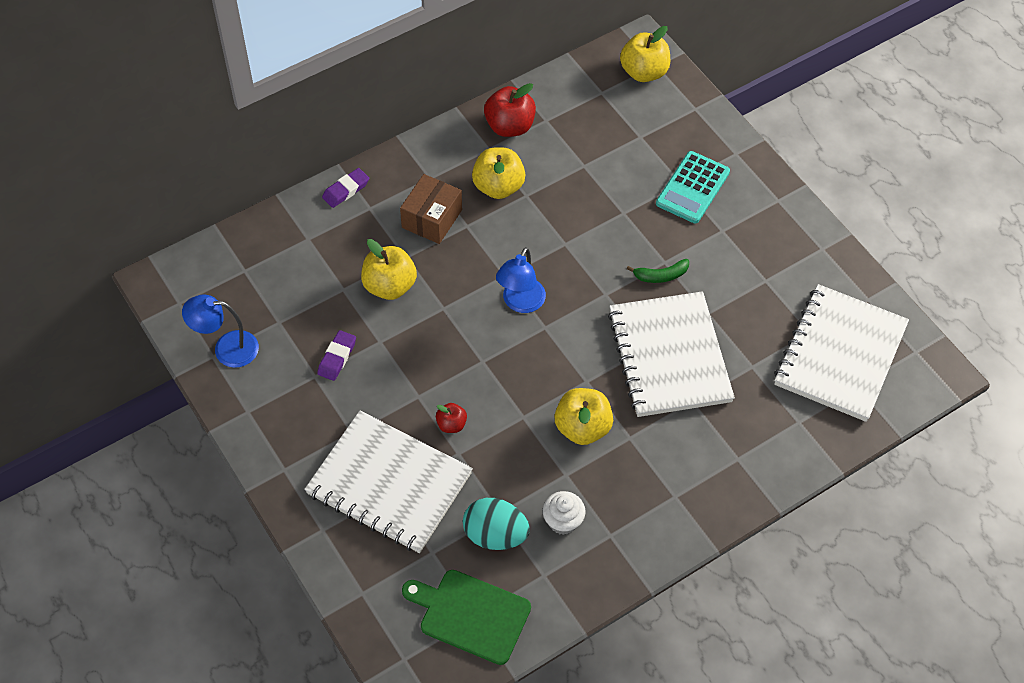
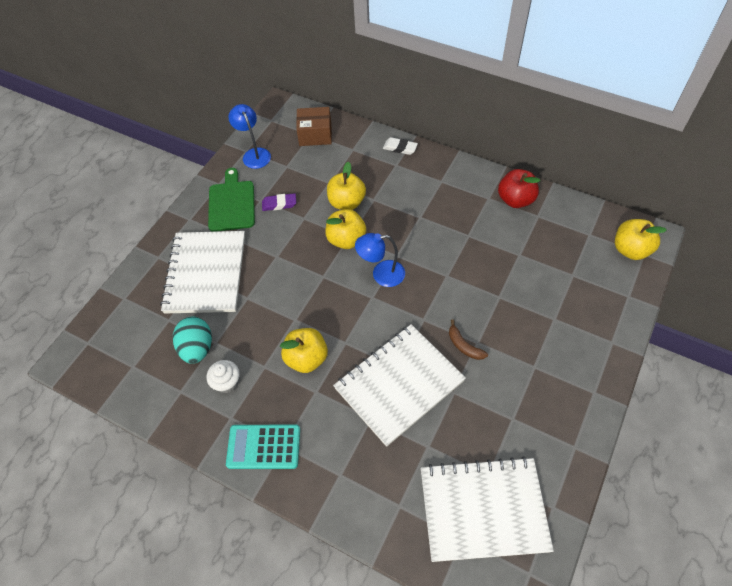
camera: 65 degrees right, 0 degrees up
purple eraser [322,168,369,208] -> white eraser [383,137,418,155]
brown box [400,174,462,244] -> brown box moved to [296,107,332,146]
green cutting board [402,570,531,665] -> green cutting board moved to [208,168,255,232]
red apple [436,403,467,433] -> none
yellow apple [472,147,525,199] -> yellow apple moved to [325,209,366,249]
green banana [627,259,689,283] -> brown banana [449,320,488,360]
turquoise calculator [656,151,730,224] -> turquoise calculator moved to [226,424,300,469]

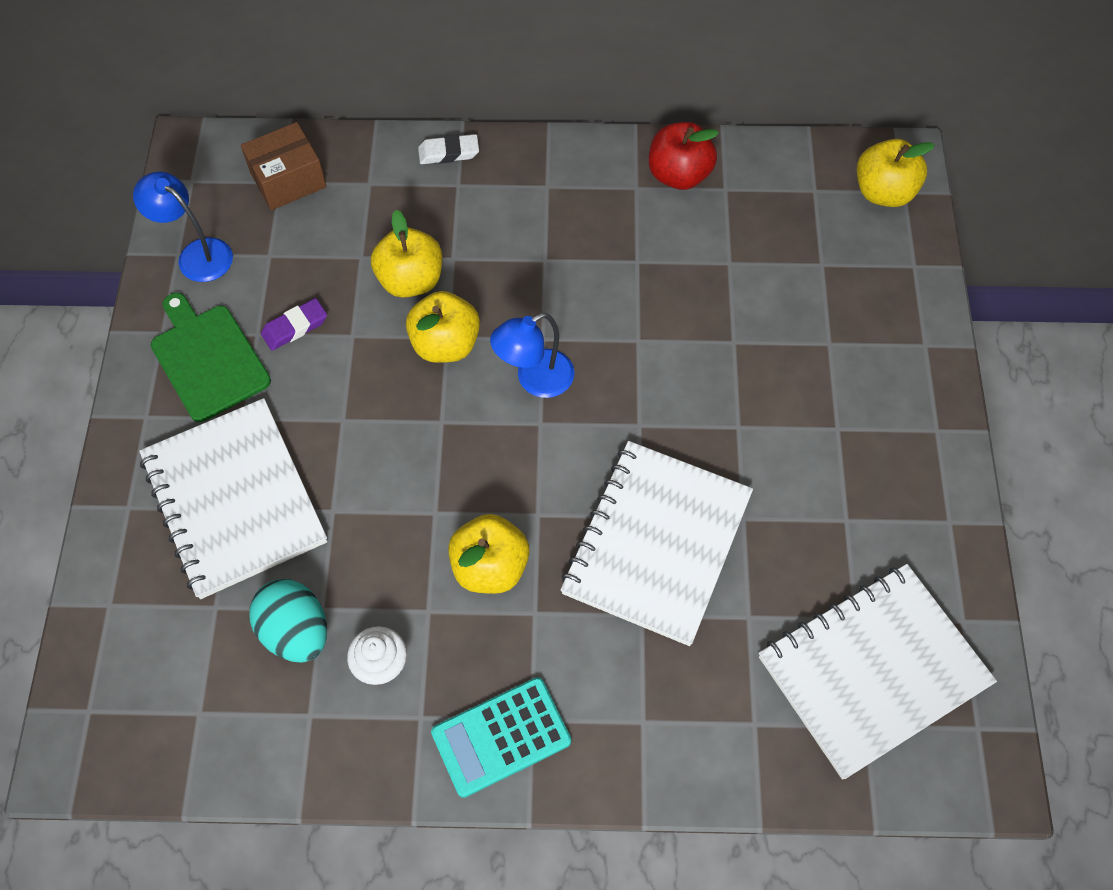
camera: 30 degrees left, 5 degrees up
brown banana [449,320,488,360] -> none

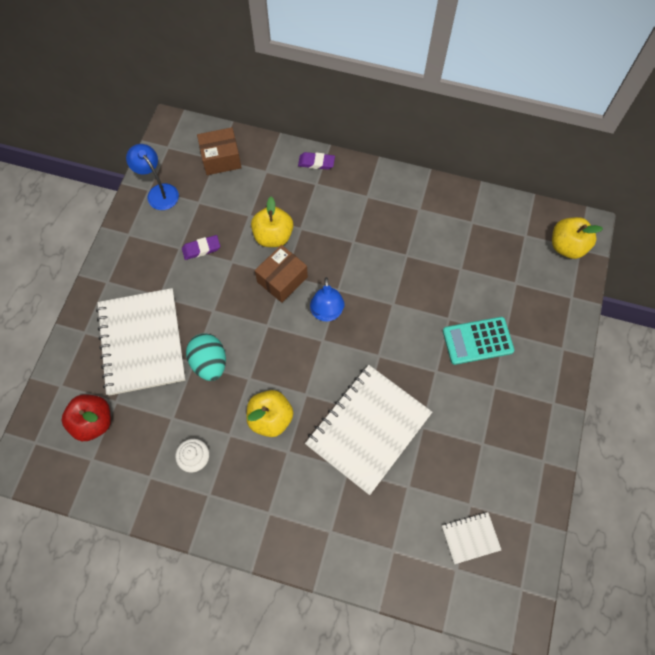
camera: 15 degrees right, 5 degrees up
green cutting board [151,293,271,422] -> none
turquoise egg [249,579,327,662] -> turquoise egg moved to [186,333,226,381]
yellow apple [406,291,480,363] -> brown box [255,245,308,303]
white eraser [418,134,479,164] -> purple eraser [298,152,335,170]
turquoise calculator [431,677,571,798] -> turquoise calculator moved to [443,317,514,365]
blue lamp [490,312,574,398] -> blue lamp turned 75 degrees counterclockwise [310,277,345,322]
red apple [649,122,719,190] -> red apple moved to [62,394,111,441]
white notebook [759,564,997,780] -> white notebook [442,512,501,564], size x0.45

